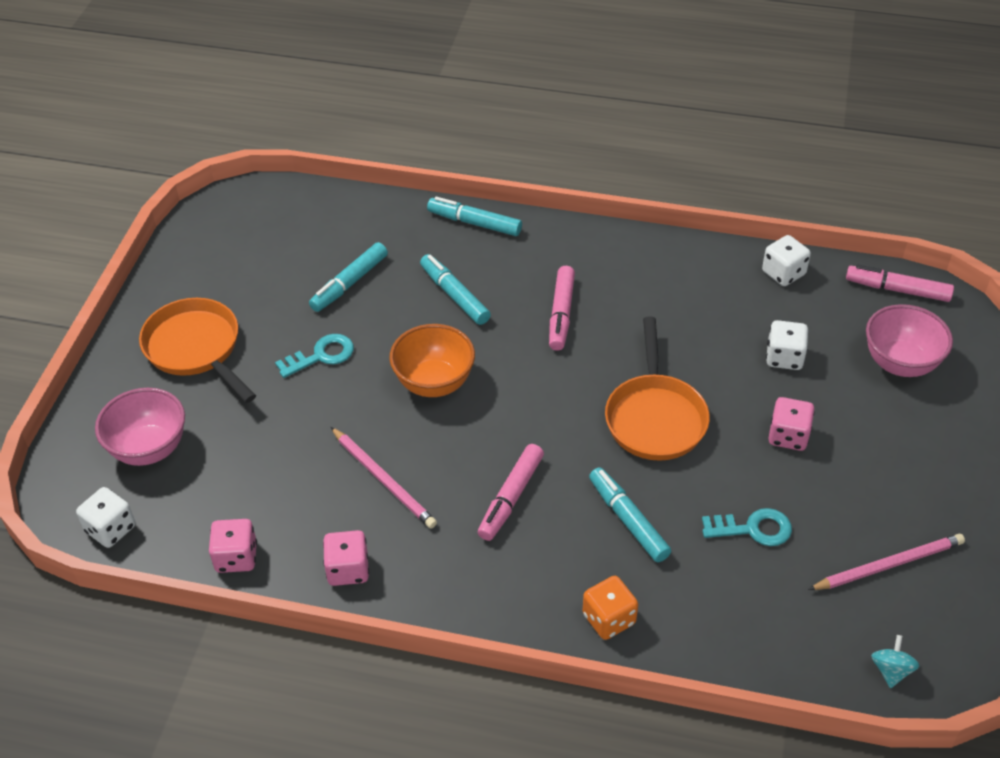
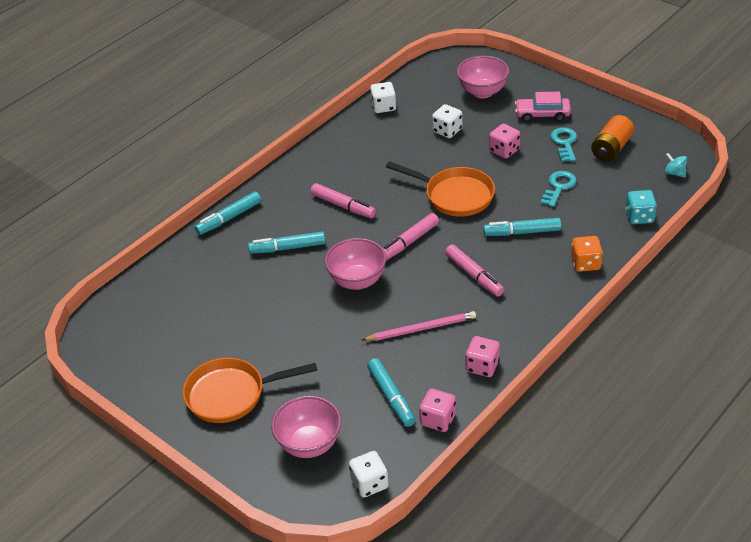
camera: 60 degrees left, 5 degrees down
turquoise key [275,334,354,378] -> turquoise key moved to [550,127,577,162]
turquoise marker [309,242,388,312] -> turquoise marker moved to [367,358,415,427]
orange bowl [389,324,475,397] -> pink bowl [325,238,386,290]
pink pencil [808,534,965,590] -> orange battery [591,115,634,162]
pink marker [846,264,954,302] -> pink marker moved to [383,213,439,261]
none -> pink car [515,92,571,122]
none -> turquoise dice [625,190,657,224]

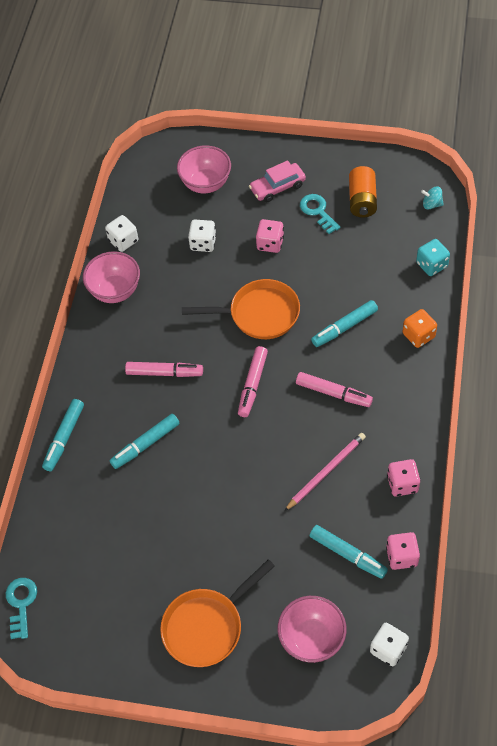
camera: 30 degrees left, 15 degrees up
pink bowl [325,238,386,290] -> pink bowl moved to [83,251,140,303]
turquoise key [540,171,577,207] -> turquoise key moved to [6,578,37,639]

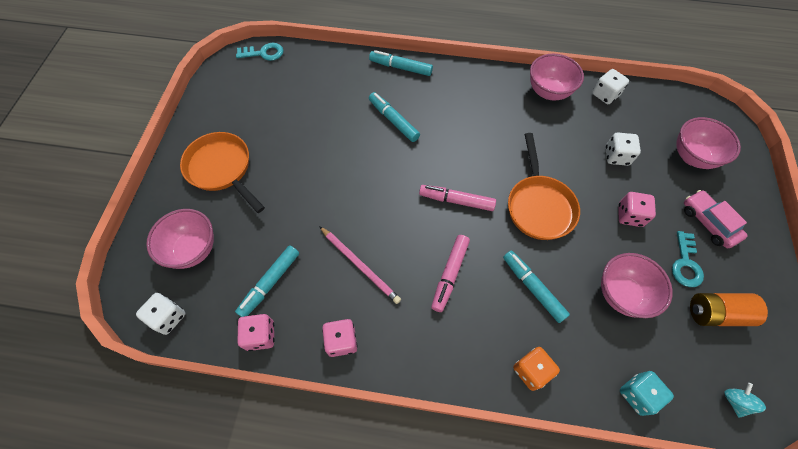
camera: 85 degrees right, 5 degrees up
pink marker [125,362,203,377] -> none
turquoise key [300,194,341,234] -> turquoise key turned 135 degrees clockwise [672,231,704,287]
none -> pink bowl [601,253,673,318]

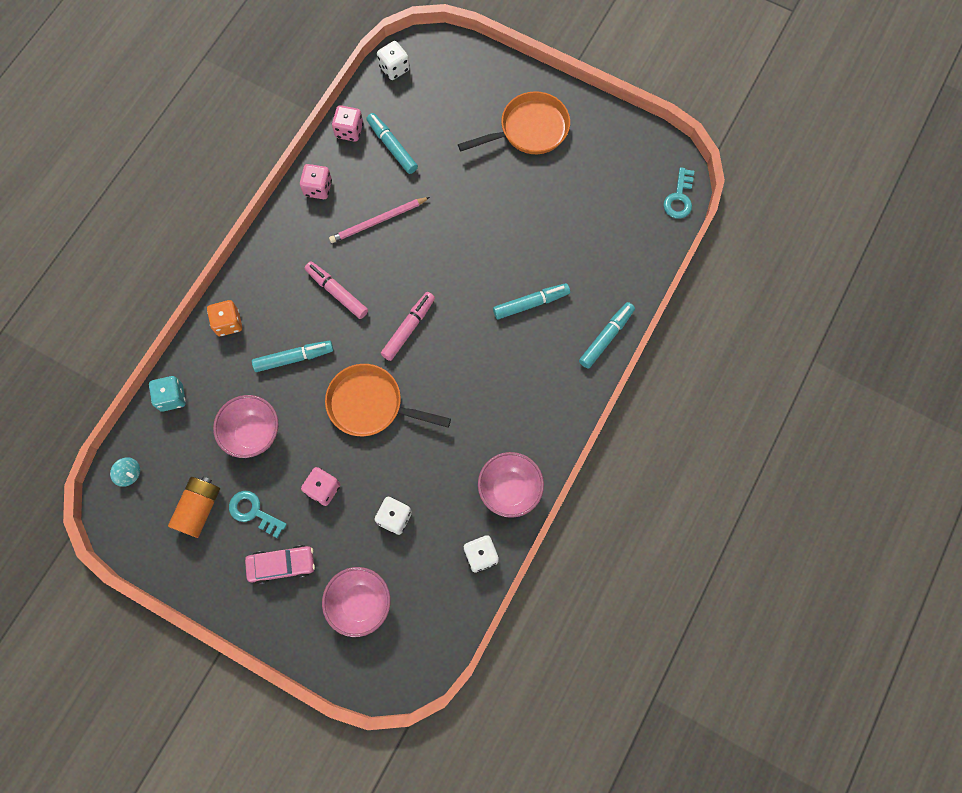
camera: 110 degrees right, 10 degrees up
pink bowl [146,209,214,269] -> none

